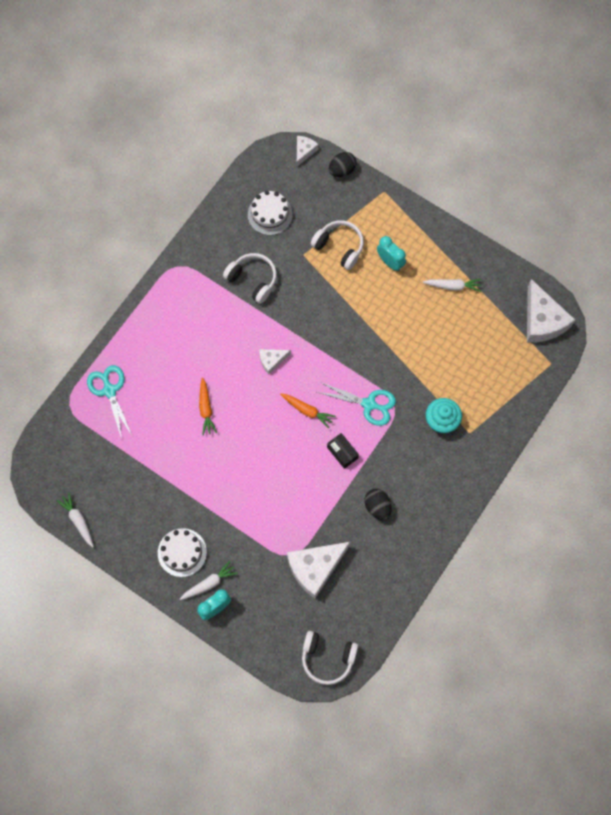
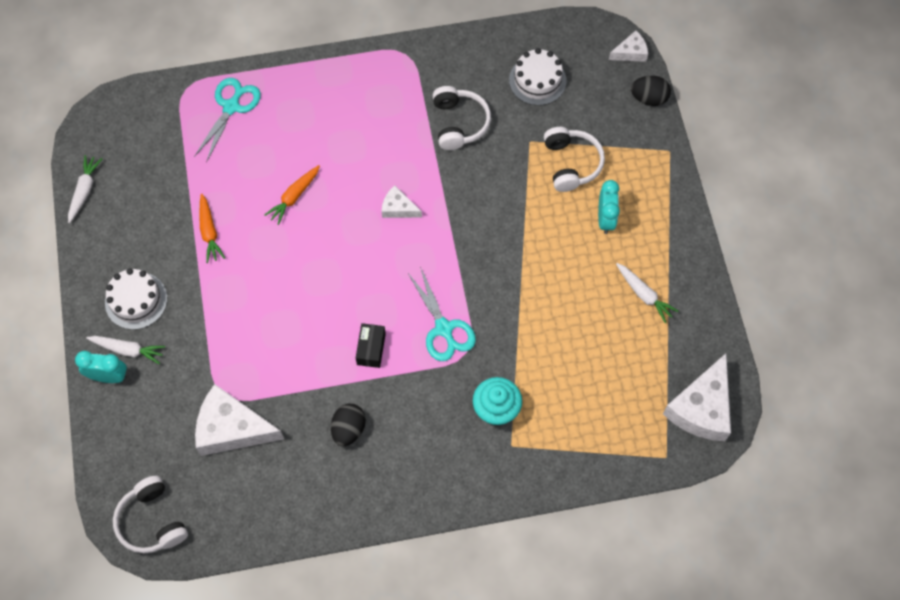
camera: 45 degrees right, 5 degrees down
orange carrot [280,393,336,429] -> orange carrot moved to [199,194,225,263]

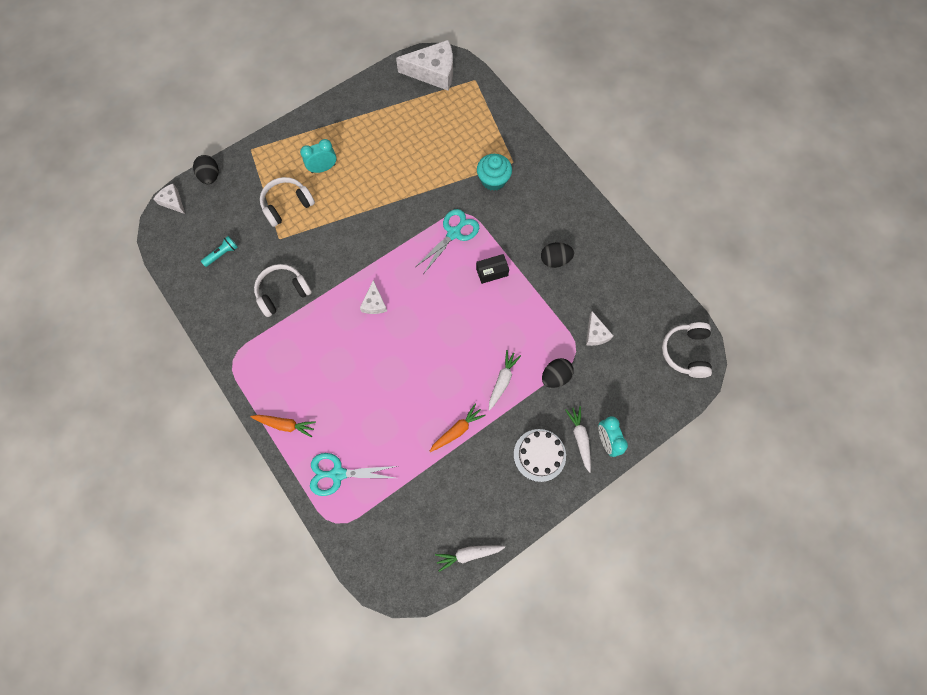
camera: 115 degrees left, 5 degrees up
white headphones [113,475,188,553] -> white headphones turned 150 degrees clockwise [662,322,712,378]
white cheese [195,384,284,456] -> white cheese [586,311,613,346], size x0.51
orange carrot [264,165,320,225] -> orange carrot moved to [250,415,316,438]
white cake [509,48,567,106] -> turquoise flashlight [201,236,238,267]
white carrot [616,263,679,323] -> white carrot moved to [489,350,521,410]
none -> black egg [542,358,574,388]

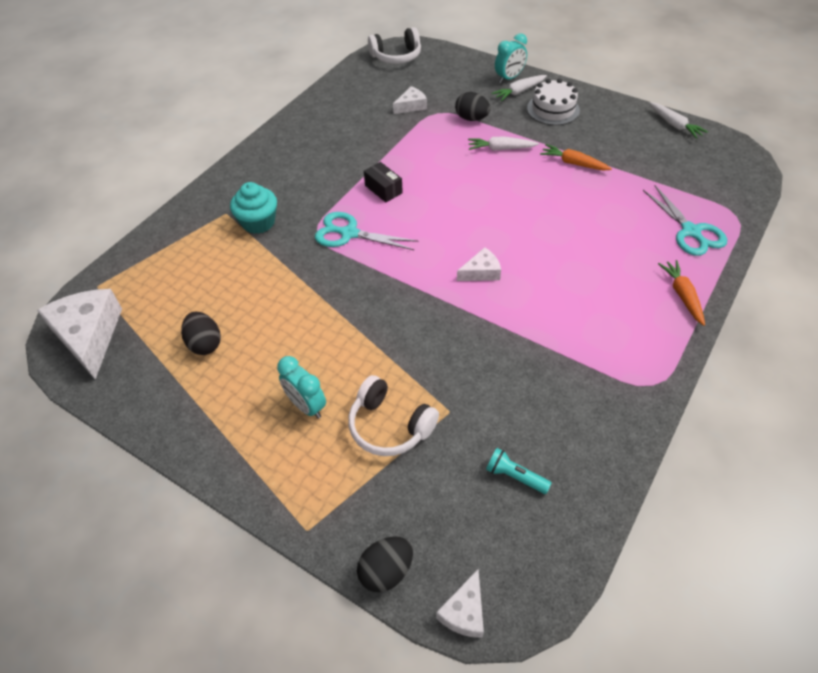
camera: 110 degrees left, 20 degrees down
white headphones [254,264,312,317] -> none
black egg [541,242,574,268] -> black egg moved to [181,312,221,355]

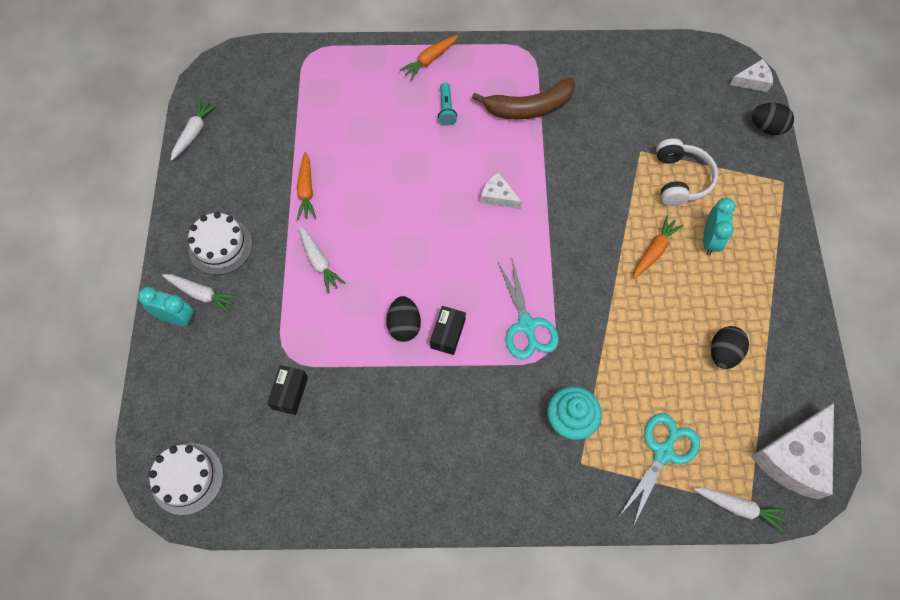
camera: 125 degrees left, 15 degrees up
white headphones [368,27,421,64] -> white cake [149,443,223,515]
white cheese [393,86,427,114] -> black box [267,365,308,415]
black egg [455,92,491,121] -> black egg moved to [386,296,421,342]
turquoise flashlight [486,448,551,494] -> turquoise flashlight moved to [438,83,457,126]
turquoise scissors [643,185,727,256] -> turquoise scissors moved to [619,413,700,526]
none -> brown banana [472,77,575,119]
none -> orange carrot [633,215,684,279]
none -> white carrot [694,488,787,532]

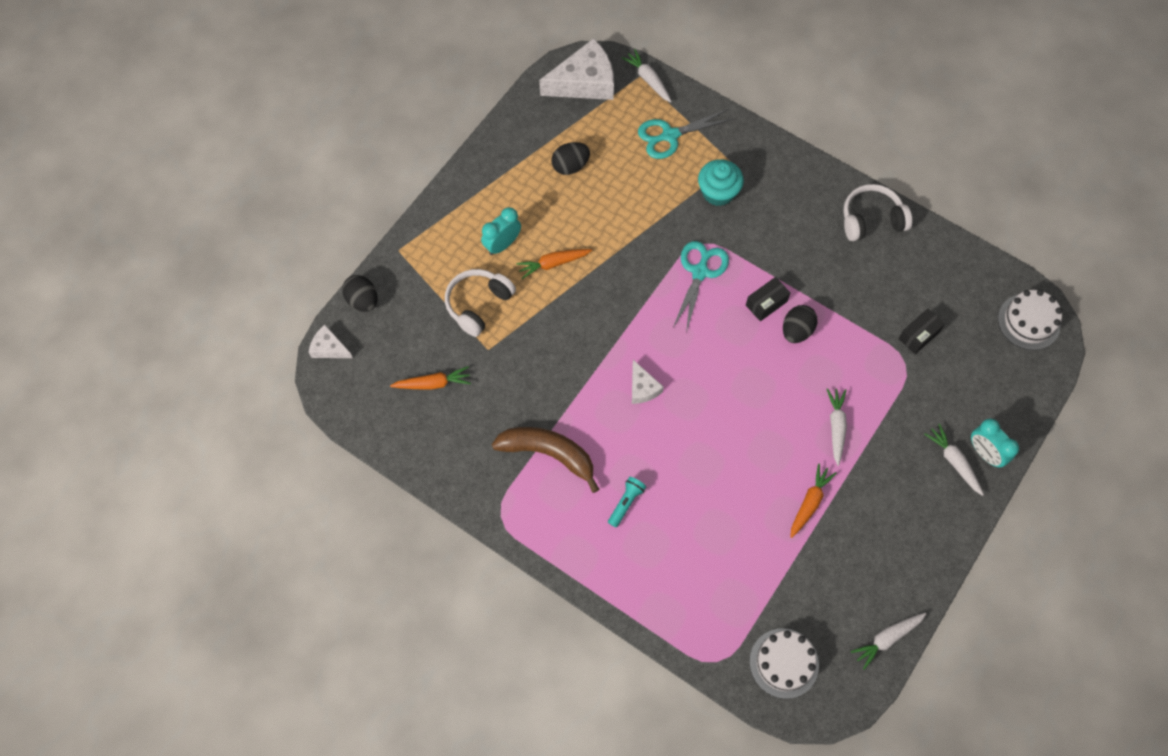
camera: 145 degrees left, 0 degrees up
white cake [188,212,252,275] -> white cake moved to [749,628,819,699]
orange carrot [399,35,458,80] -> orange carrot moved to [390,366,471,390]
none -> white headphones [843,184,912,241]

